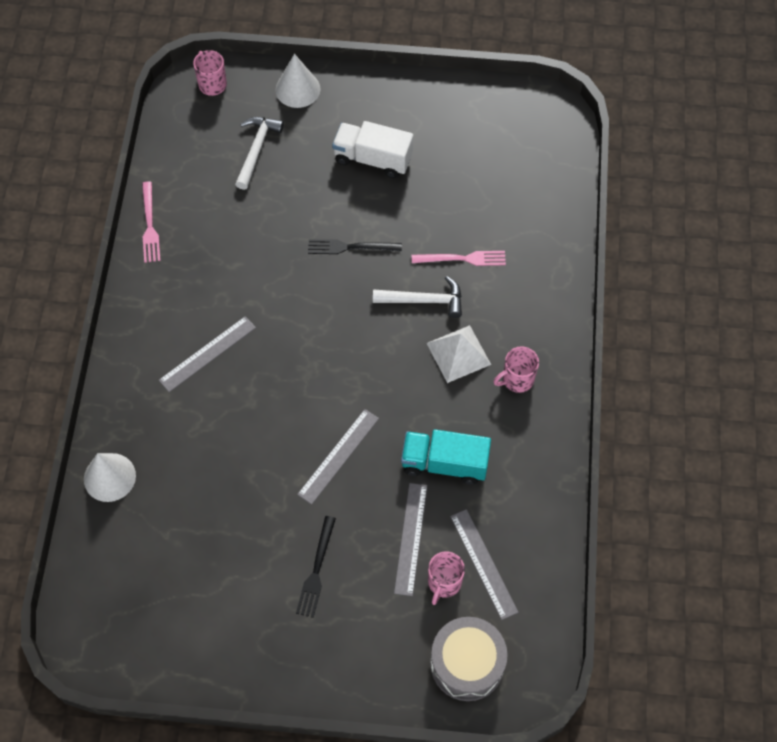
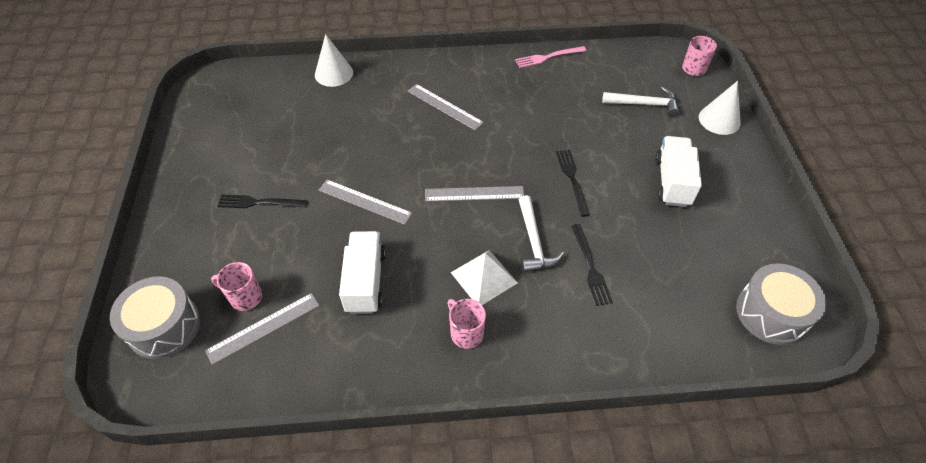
camera: 80 degrees right, 10 degrees down
grey ruler [394,483,427,596] -> grey ruler moved to [425,186,524,202]
turquoise truck [401,429,491,485] -> white truck [339,231,386,314]
pink fork [412,251,506,266] -> black fork [571,224,613,306]
none -> grey drum [736,263,826,345]

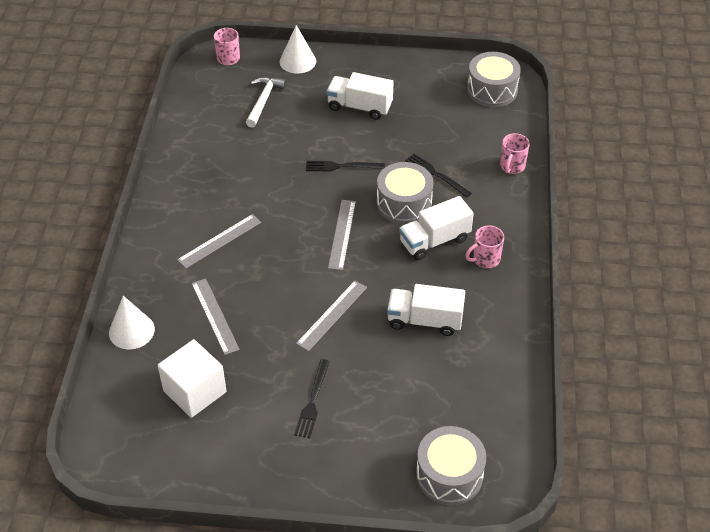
camera: 80 degrees left, 5 degrees down
grey ruler [205,293,319,365] -> grey ruler moved to [191,278,240,355]
pink mug [211,262,262,311] -> pink mug moved to [500,133,530,174]
white pyramid [451,250,517,305] -> white truck [399,196,474,260]
pink fork [515,46,587,68] -> none
white hammer [519,195,564,272] -> grey drum [377,162,434,224]
black fork [571,224,613,306] -> black fork turned 135 degrees counterclockwise [405,154,472,198]
none -> white cube [158,339,226,418]

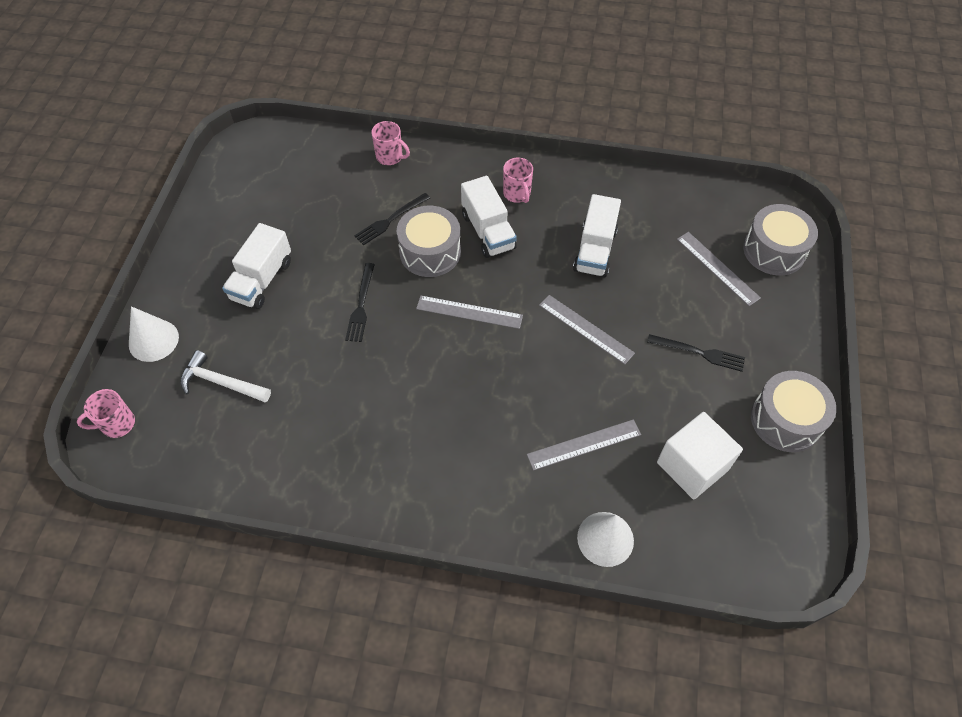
camera: 85 degrees left, 10 degrees up
grey ruler [177,214,261,268] -> grey ruler moved to [677,232,761,306]
grey drum [467,52,521,107] -> grey drum moved to [751,371,836,452]

